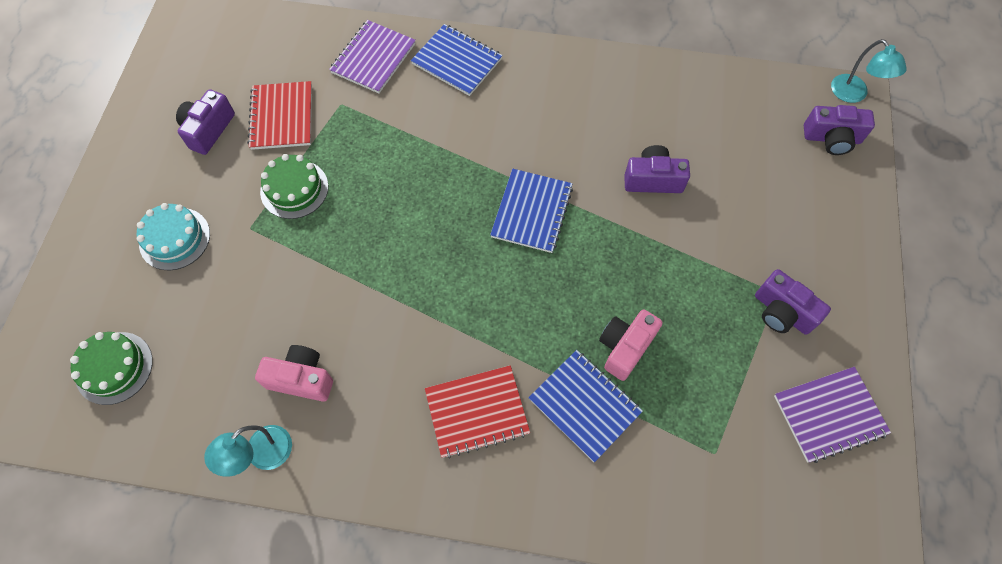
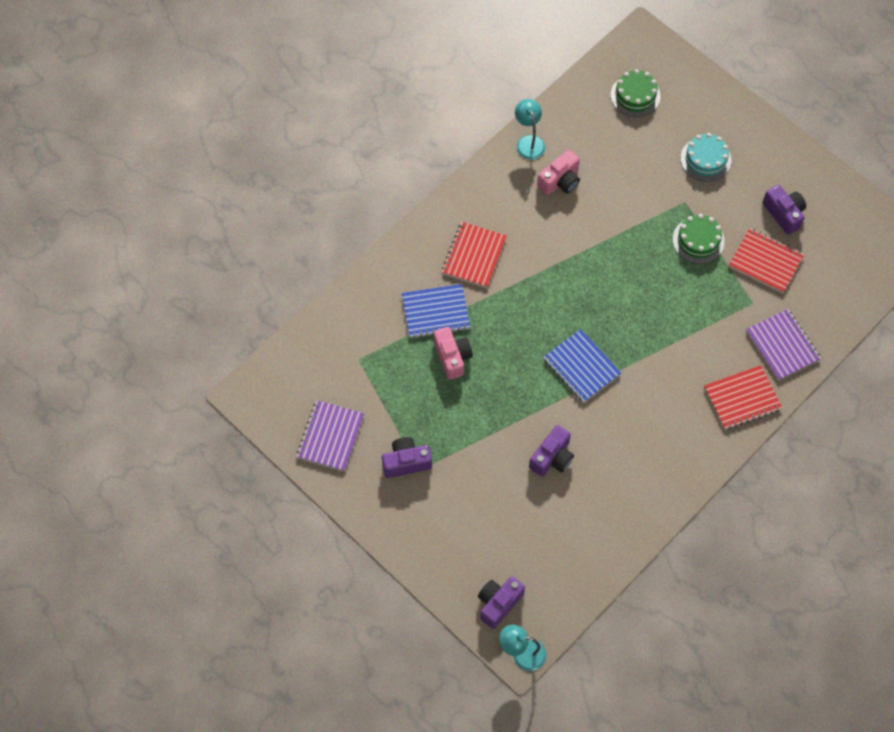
camera: 125 degrees right, 0 degrees up
blue notebook [411,24,503,96] -> red notebook [704,365,782,430]

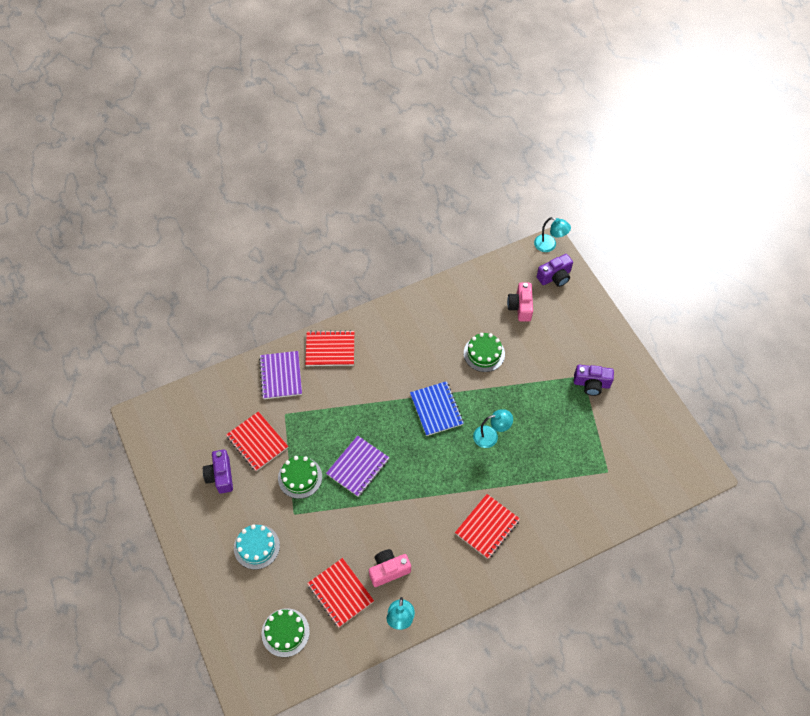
camera: 160 degrees left, 5 degrees down
purple notebook [296,400,364,471] -> purple notebook moved to [326,435,390,497]
blue notebook [402,284,470,338] -> none
pink camera [433,327,473,380] -> pink camera moved to [507,283,533,322]
purple camera [529,425,574,477] -> green cake [464,333,505,372]
none -> red notebook [307,558,374,627]
none -> turquoise lamp [473,409,513,448]

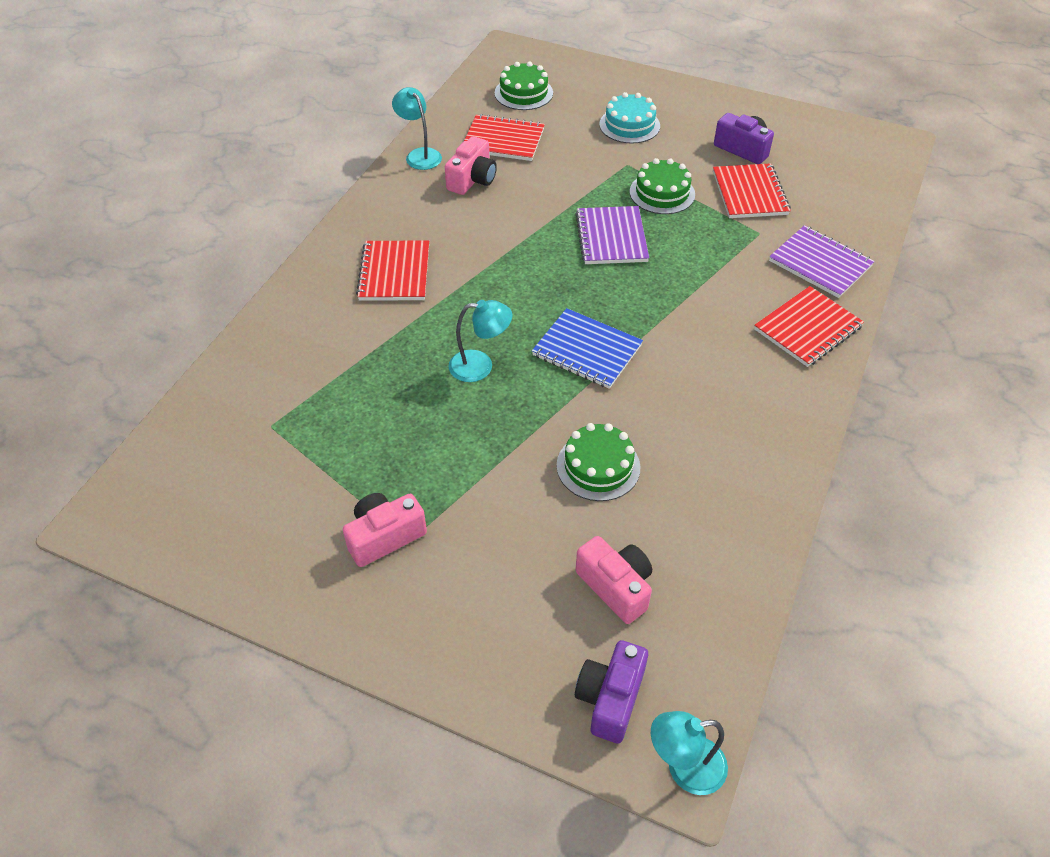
camera: 140 degrees right, 10 degrees down
red notebook [226,411,288,471] -> red notebook turned 75 degrees clockwise [713,163,791,218]
turquoise lamp [473,409,513,448] -> turquoise lamp turned 135 degrees counterclockwise [448,300,512,382]
purple camera [574,365,614,396] -> pink camera [343,493,427,567]

